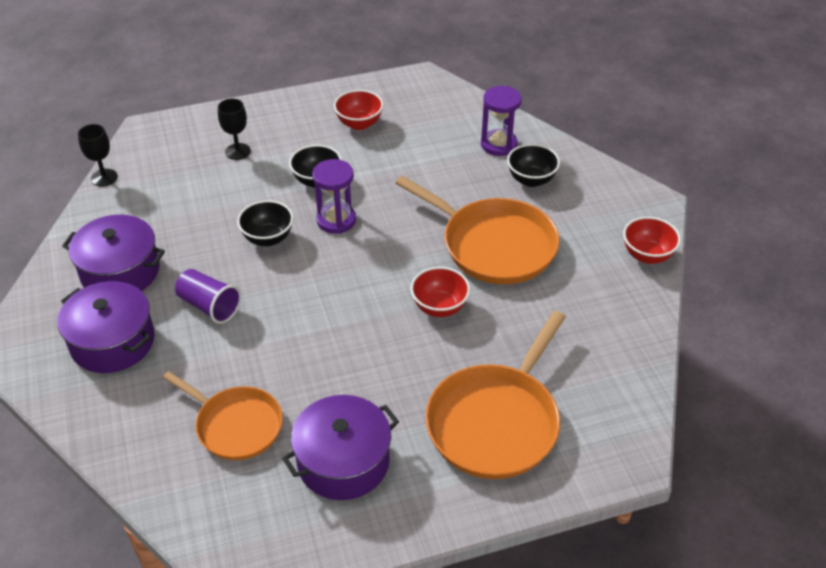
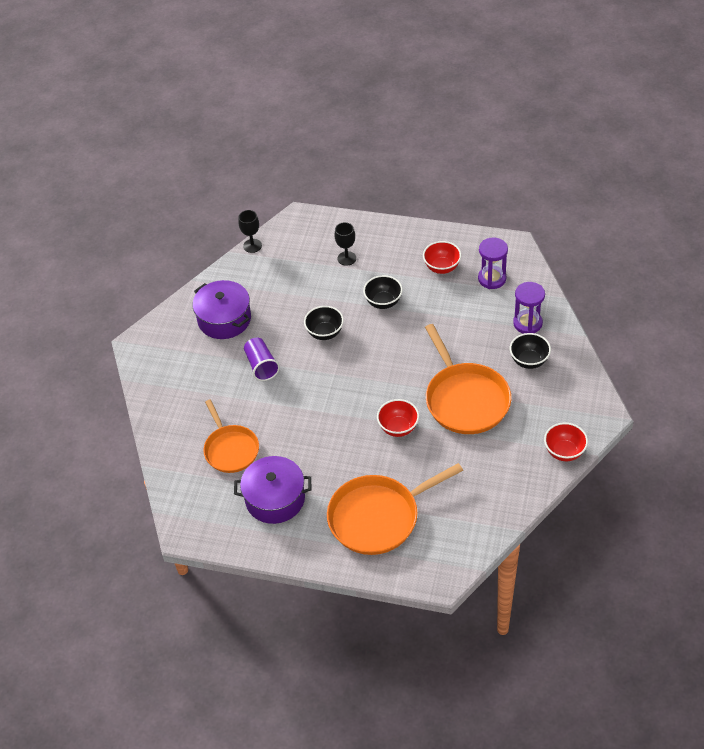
camera: 35 degrees right, 5 degrees up
purple pot [57,281,154,373] -> none
purple hourglass [312,159,356,234] -> purple hourglass moved to [478,237,508,289]

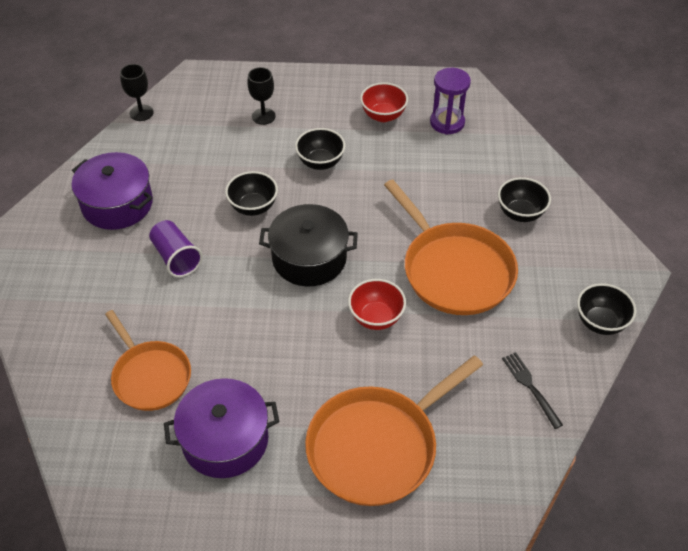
camera: 15 degrees left, 0 degrees up
purple hourglass [513,282,545,334] -> none
red bowl [544,422,588,461] -> black bowl [577,283,636,335]
none -> black pot [259,204,358,286]
none -> black fork [502,352,563,429]

